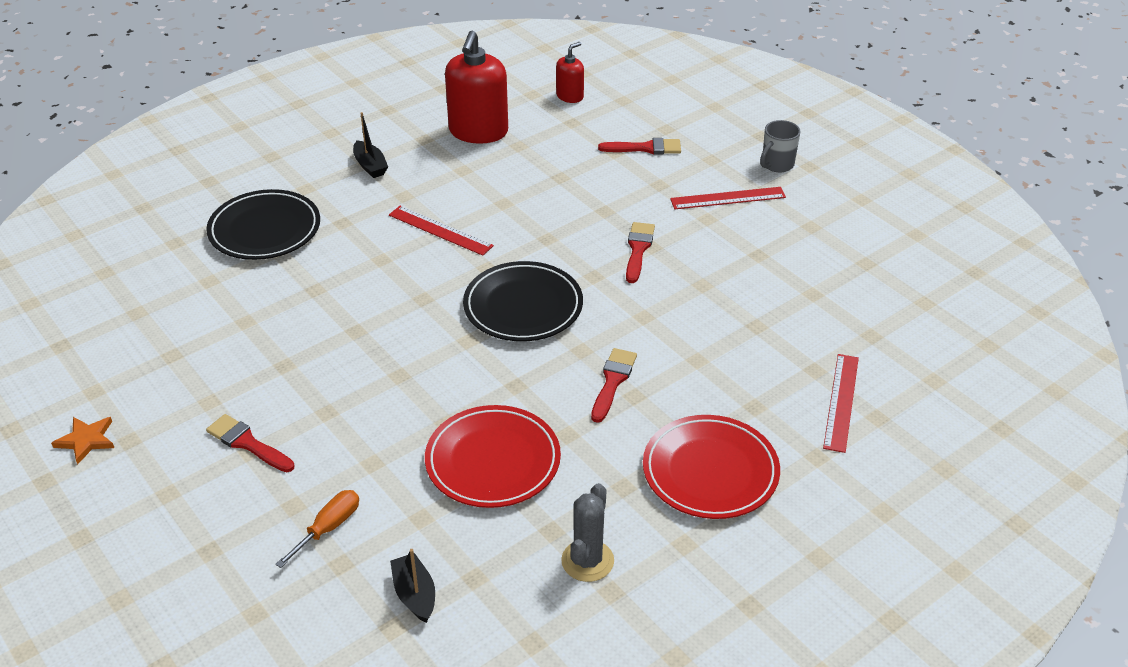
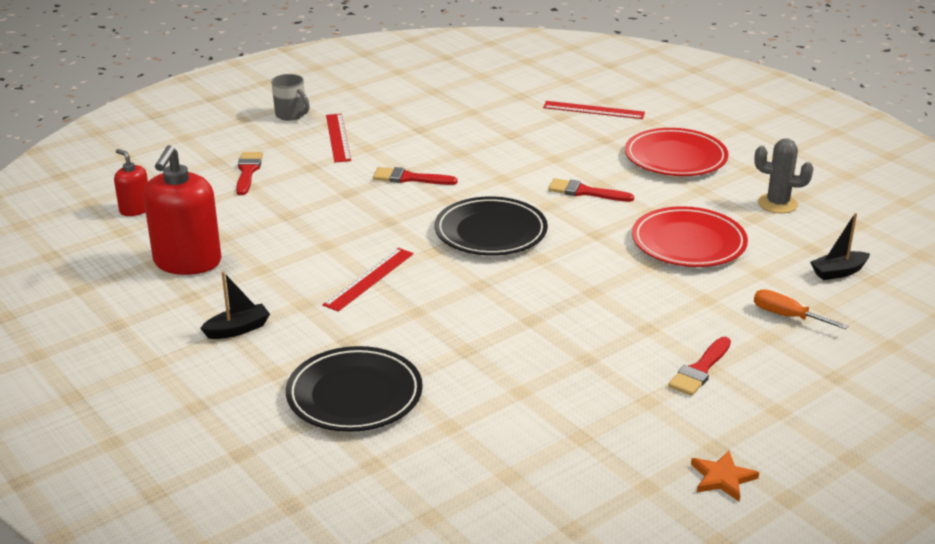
camera: 90 degrees left, 10 degrees down
red soap dispenser [445,31,508,144] -> red soap dispenser turned 90 degrees clockwise [143,145,221,275]

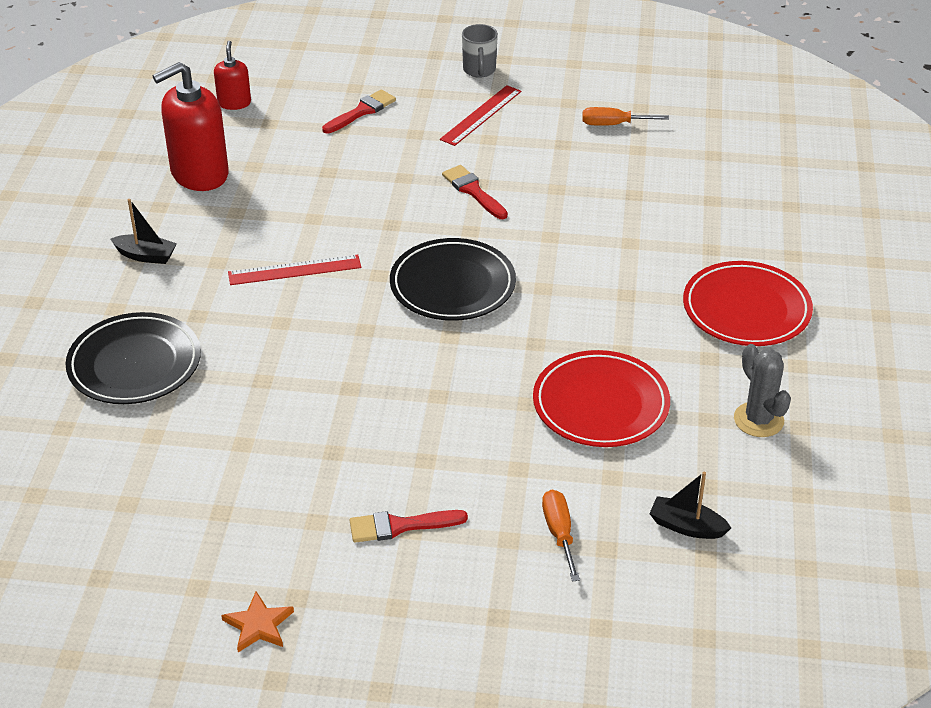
camera: 45 degrees right, 10 degrees up
red ruler [543,101,645,119] -> none
red brush [548,178,634,202] -> none
none -> orange screwdriver [582,107,669,126]

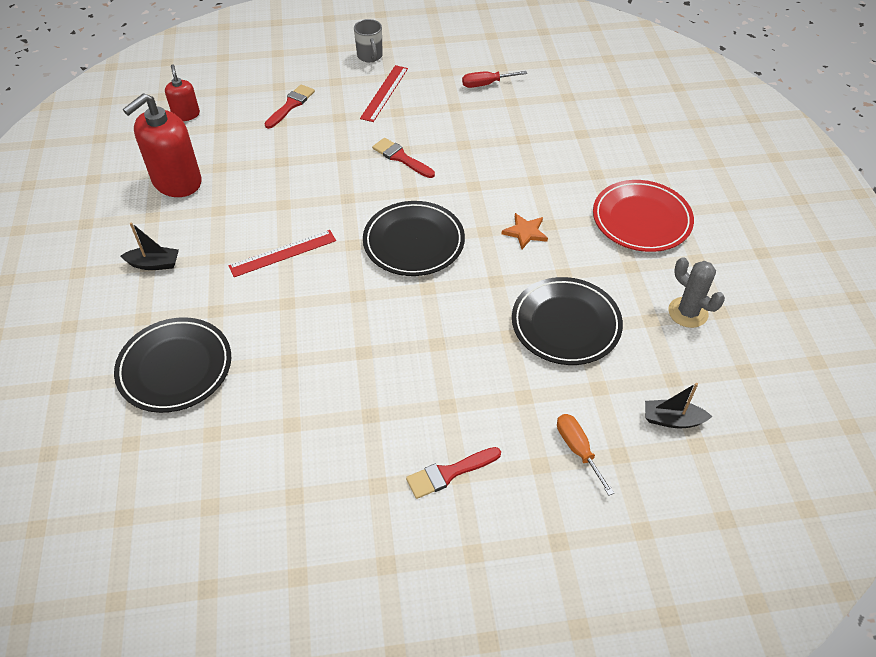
camera: 15 degrees left, 10 degrees up
orange star [221,591,294,652] -> orange star moved to [502,213,548,249]
red plate [533,350,670,447] -> black plate [512,277,623,365]
orange screwdriver [582,107,669,126] -> red screwdriver [462,71,527,88]

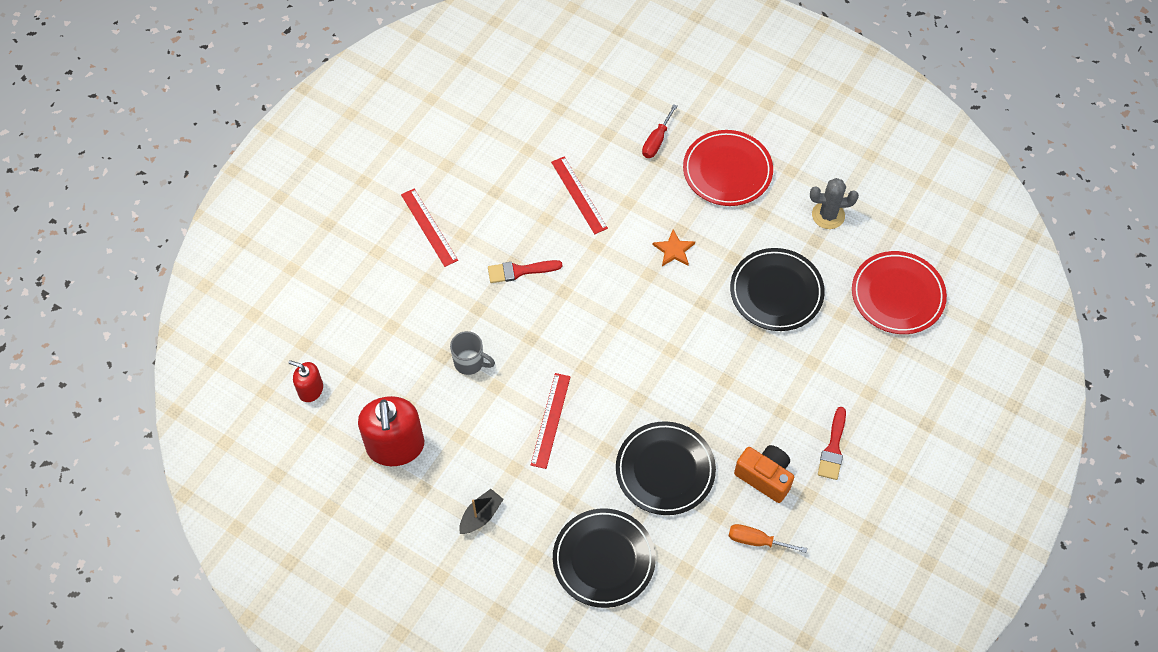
camera: 50 degrees left, 10 degrees up
red brush [264,84,315,129] -> none
grey mug [354,19,383,62] -> grey mug moved to [450,331,495,375]
black plate [363,201,465,276] -> black plate moved to [616,421,716,515]
red screwdriver [462,71,527,88] -> red screwdriver moved to [642,104,677,158]
orange screwdriver [557,414,614,495] -> orange screwdriver moved to [729,524,807,553]
black boat [645,383,712,428] -> red plate [852,251,947,334]
none -> red ruler [551,157,608,234]
none -> orange camera [734,445,794,503]

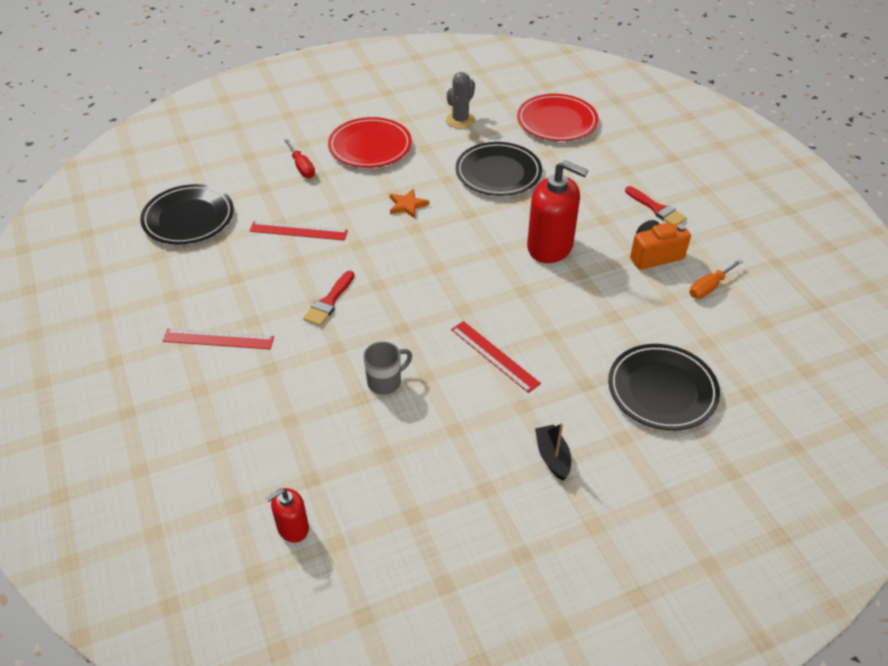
camera: 55 degrees left, 15 degrees down
red soap dispenser [358,396,424,466] -> red soap dispenser moved to [527,160,588,263]
black plate [616,421,716,515] -> black plate moved to [140,184,234,245]

